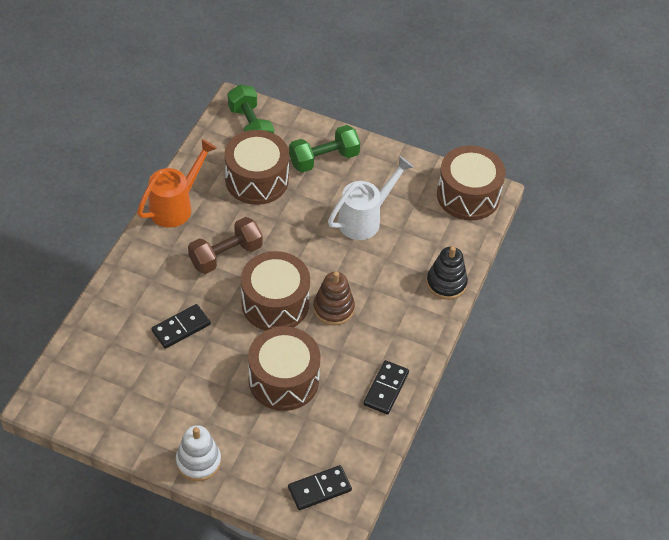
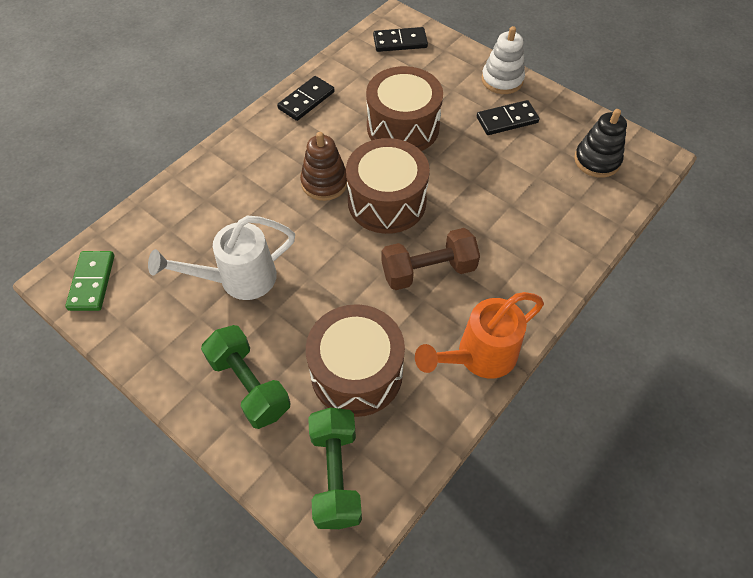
camera: 160 degrees left, 5 degrees up
black domino [151,304,211,349] -> black domino moved to [477,100,539,135]
green dumbbell [289,125,360,172] -> green dumbbell turned 60 degrees clockwise [201,325,290,429]
black stacking toy [426,246,468,300] -> black stacking toy moved to [574,109,627,178]
brown drum [437,146,505,220] -> green domino [65,251,114,311]

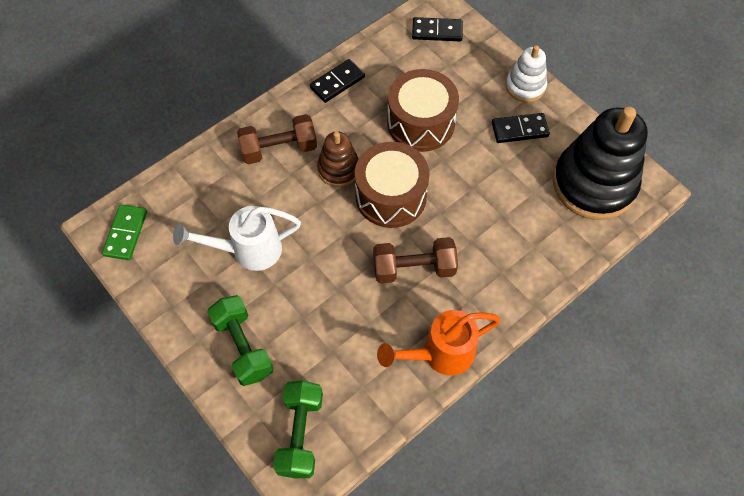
camera: 10 degrees right, 5 degrees up
brown drum [306,304,405,417] -> none
black stacking toy [574,109,627,178] -> black stacking toy [553,107,648,220], size x1.94
none -> brown dumbbell [237,114,317,164]

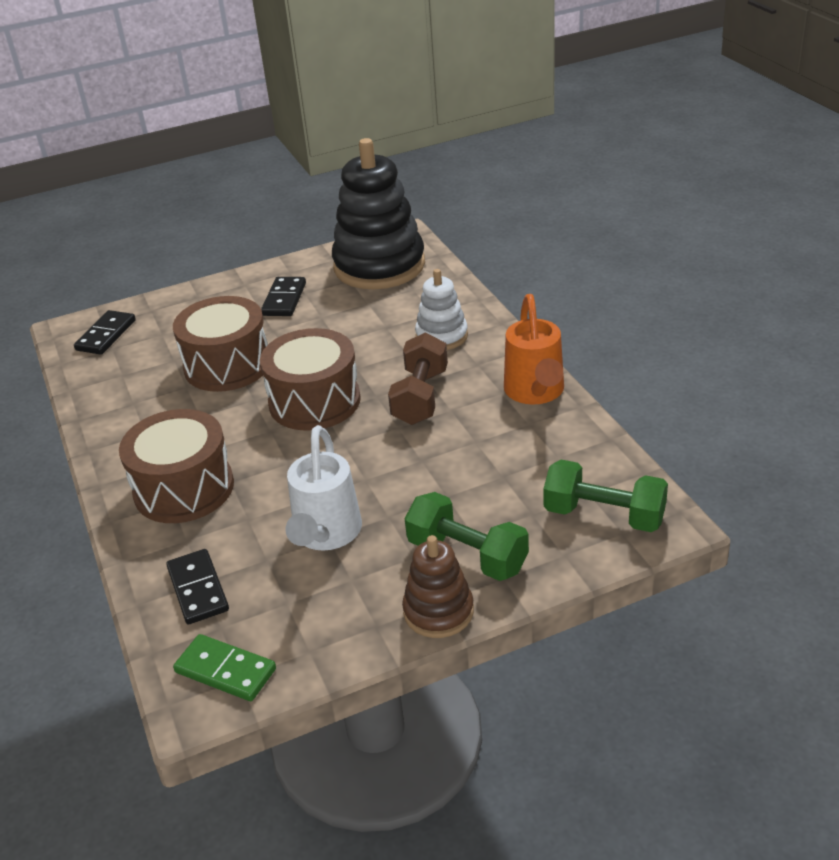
camera: 70 degrees left, 25 degrees down
green dumbbell [207,295,274,386] -> green dumbbell turned 45 degrees clockwise [405,492,529,581]
brown dumbbell [237,114,317,164] -> brown drum [119,409,234,523]
black domino [310,59,365,103] -> black domino moved to [166,549,229,624]
brown stacking toy [317,131,359,187] -> brown stacking toy moved to [402,535,474,638]
white stacking toy [506,45,547,102] -> white stacking toy moved to [415,269,468,350]

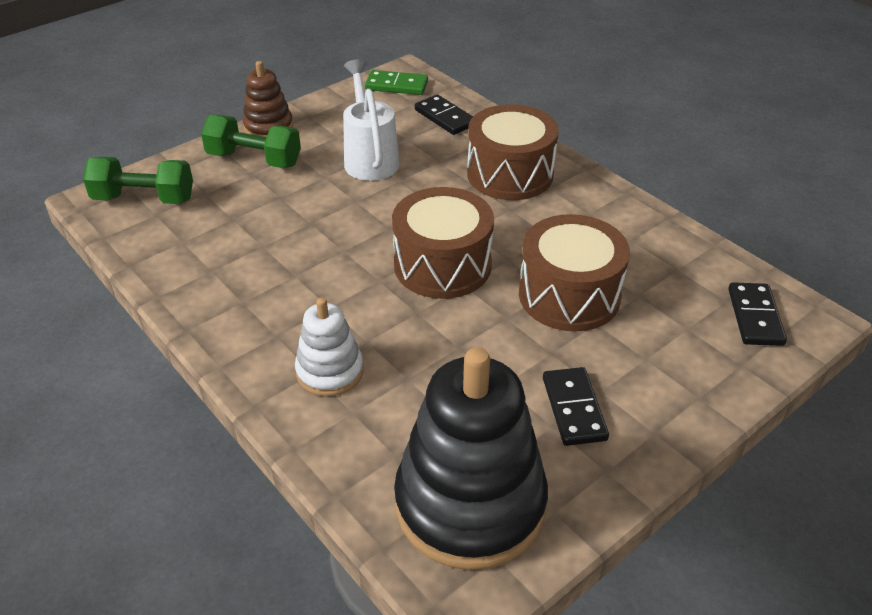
camera: 160 degrees right, 5 degrees up
brown dumbbell [388,333,448,425] -> none
orange watering can [504,294,564,405] -> none

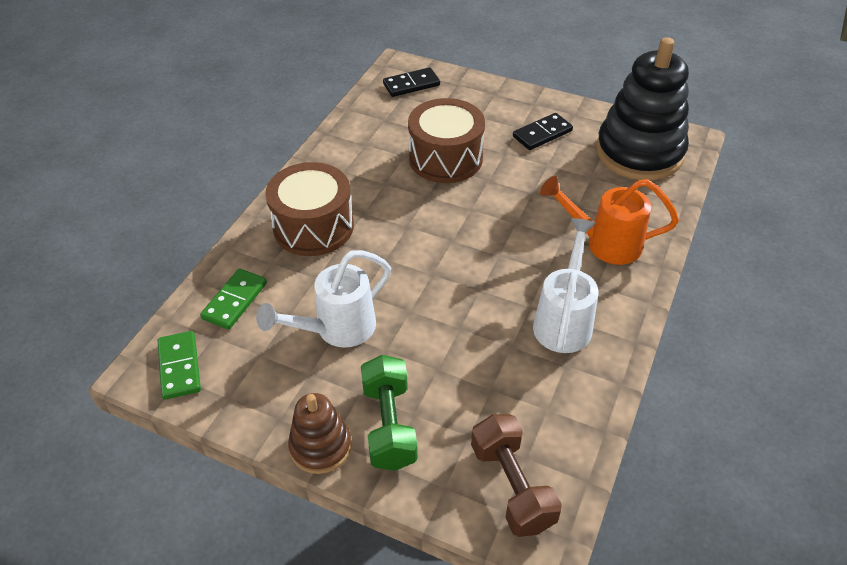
camera: 115 degrees left, 5 degrees up
green dumbbell [83,157,193,204] -> brown dumbbell [471,414,562,537]
white stacking toy [295,298,364,397] -> orange watering can [540,176,679,265]
brown drum [392,187,494,299] -> none
black domino [415,94,473,135] -> green domino [200,268,267,330]
none -> white watering can [533,218,598,353]

